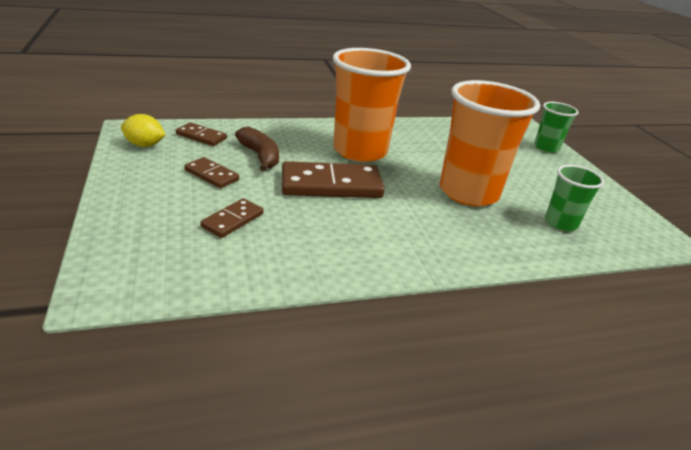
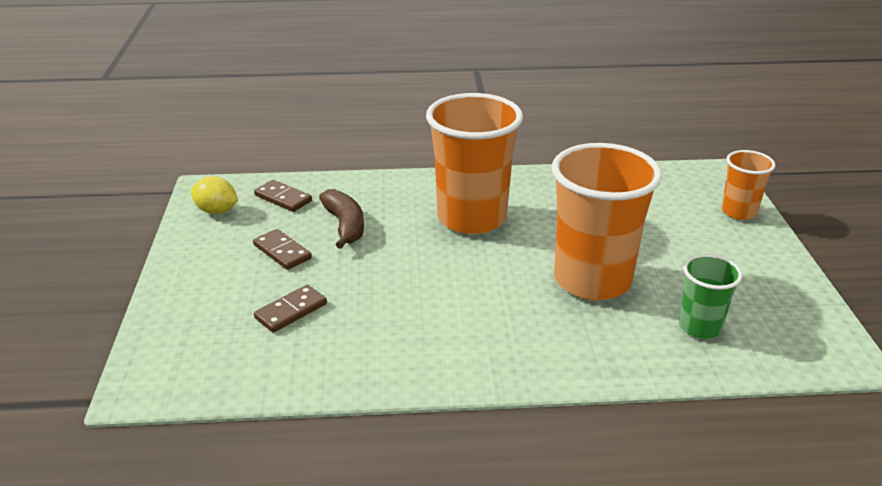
camera: 15 degrees right, 0 degrees up
brown domino [282,161,385,198] -> none
green cup [534,102,579,153] -> orange cup [721,150,775,220]

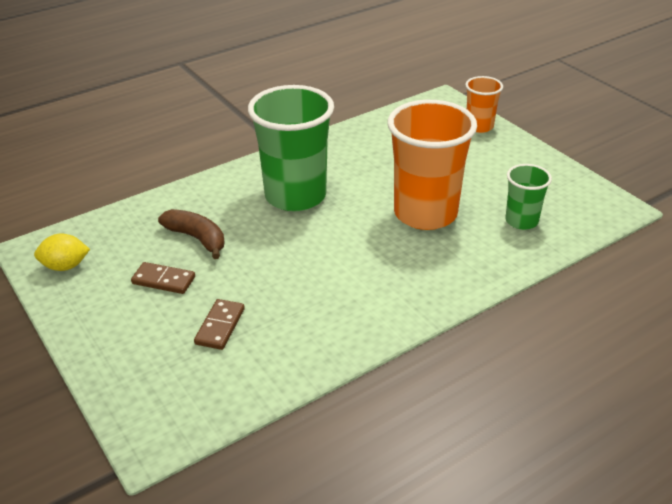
camera: 30 degrees left, 5 degrees up
brown domino [254,180,312,212] -> none
orange cup [426,93,523,234] -> green cup [248,85,334,211]

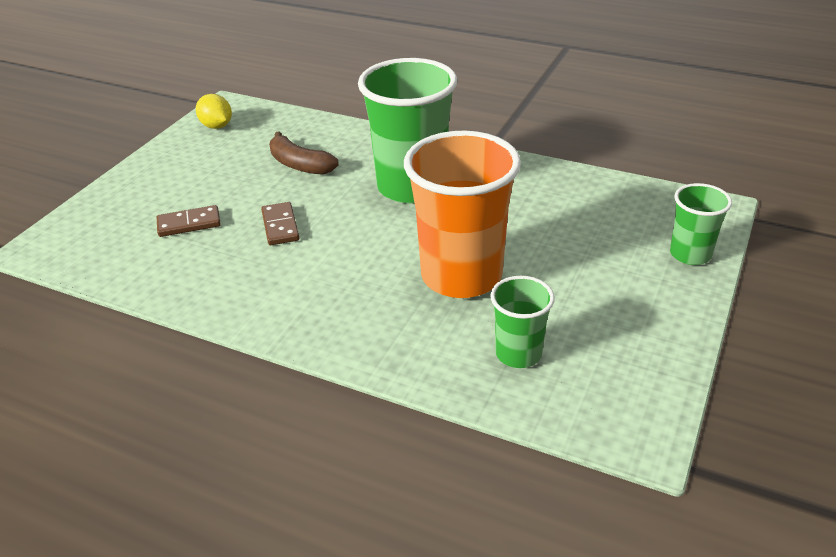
camera: 60 degrees right, 0 degrees up
brown domino [131,262,195,294] -> brown domino moved to [261,202,299,245]
brown banana [158,209,225,259] -> brown banana turned 120 degrees clockwise [269,131,339,175]
orange cup [465,76,503,133] -> green cup [670,183,732,265]

